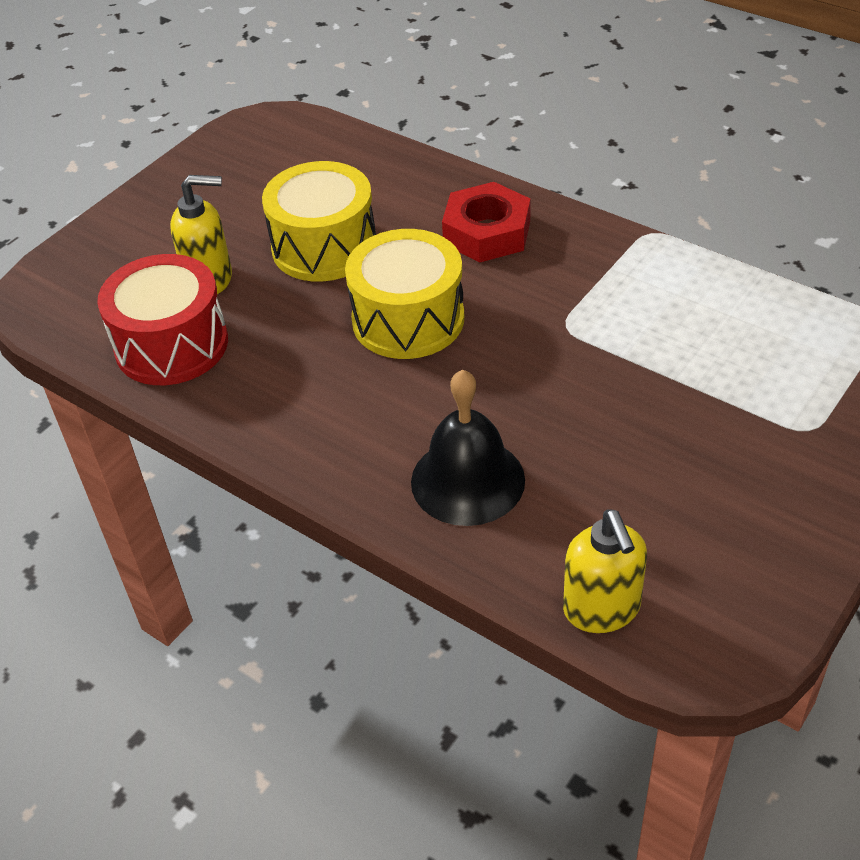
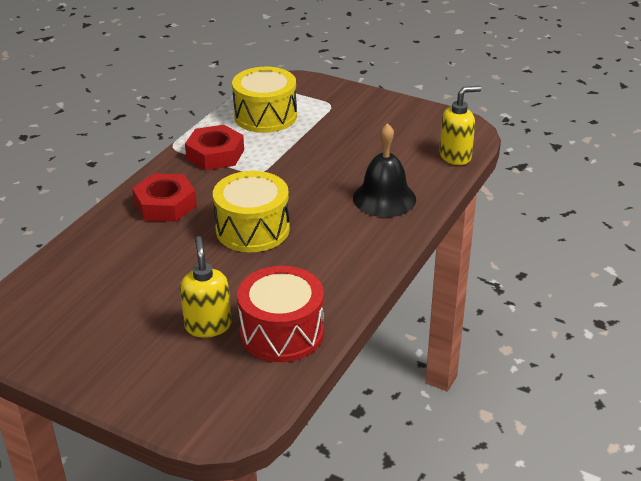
camera: 100 degrees left, 10 degrees down
yellow drum [262,161,376,282] -> yellow drum moved to [232,67,297,133]
none -> red nut [185,125,244,170]

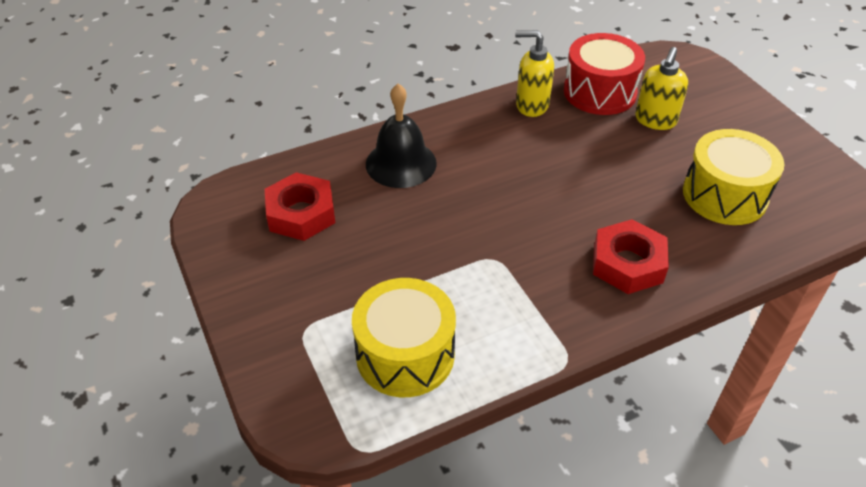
camera: 145 degrees left, 10 degrees up
red nut [185,125,244,170] -> red nut moved to [265,172,335,241]
yellow drum [213,171,290,252] -> yellow drum moved to [683,129,785,225]
yellow soap dispenser [439,86,481,165] -> yellow soap dispenser moved to [515,30,554,117]

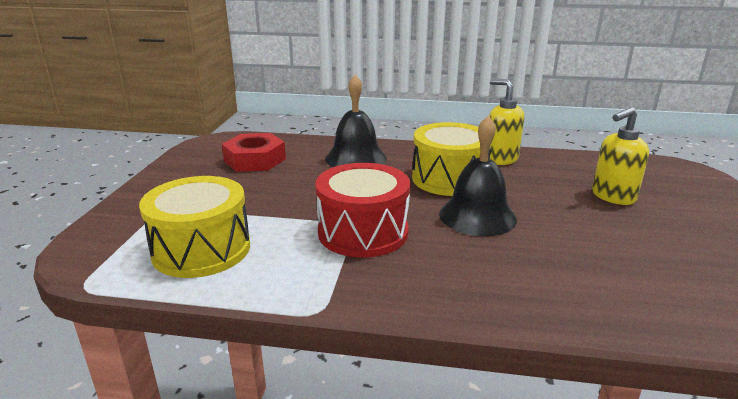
camera: 35 degrees right, 20 degrees down
red drum [564,33,645,115] -> red drum moved to [315,163,410,258]
red nut [593,219,669,294] -> none
yellow drum [683,129,785,225] -> yellow drum moved to [412,122,492,196]
none -> black bell [439,115,517,236]

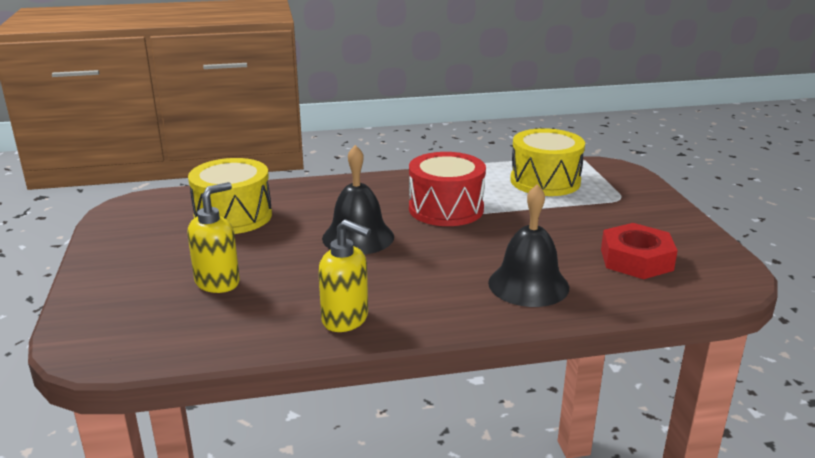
camera: 160 degrees right, 0 degrees up
yellow drum [412,122,492,196] -> yellow drum moved to [188,158,272,234]

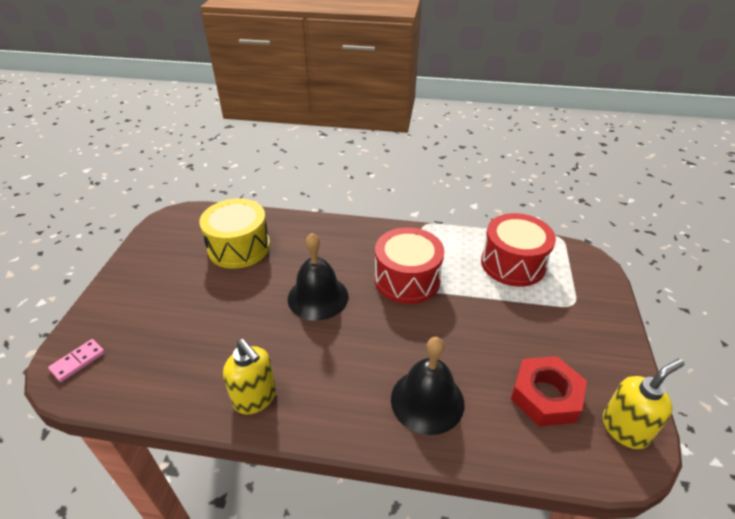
camera: 20 degrees right, 15 degrees up
yellow soap dispenser [187,182,240,293] -> yellow soap dispenser moved to [603,359,685,449]
yellow drum [510,128,585,196] -> red drum [481,213,556,287]
none -> pink domino [48,339,105,382]

